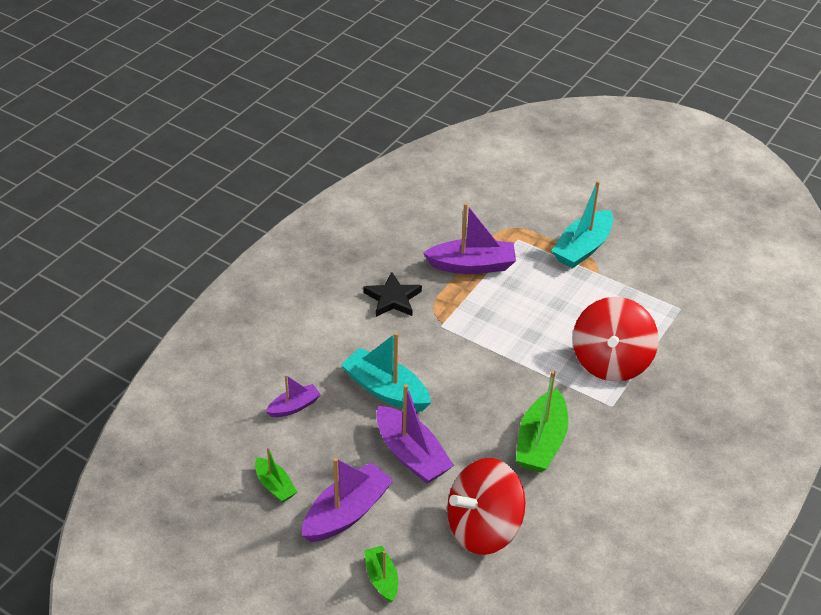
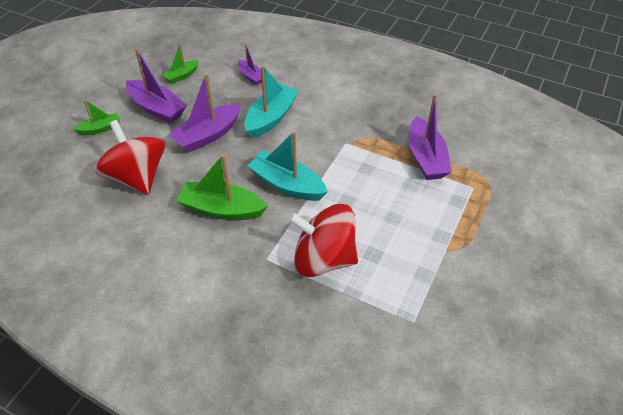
camera: 85 degrees right, 5 degrees up
black star [363,272,422,317] -> none
turquoise boat [551,180,613,269] -> turquoise boat moved to [247,131,328,201]

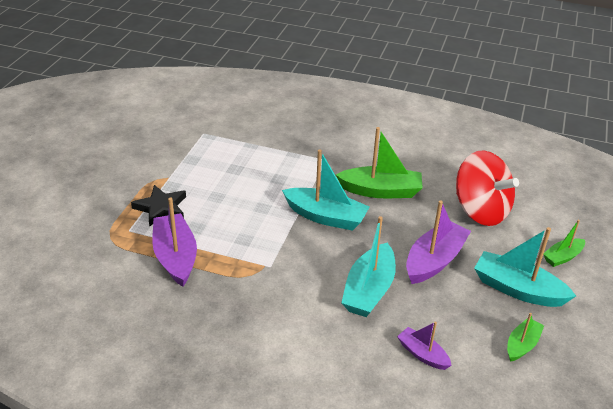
camera: 170 degrees right, 10 degrees down
purple boat [126,48,187,123] -> turquoise boat [474,227,576,307]
red spinning top [288,204,358,277] -> none
none -> black star [131,185,186,227]

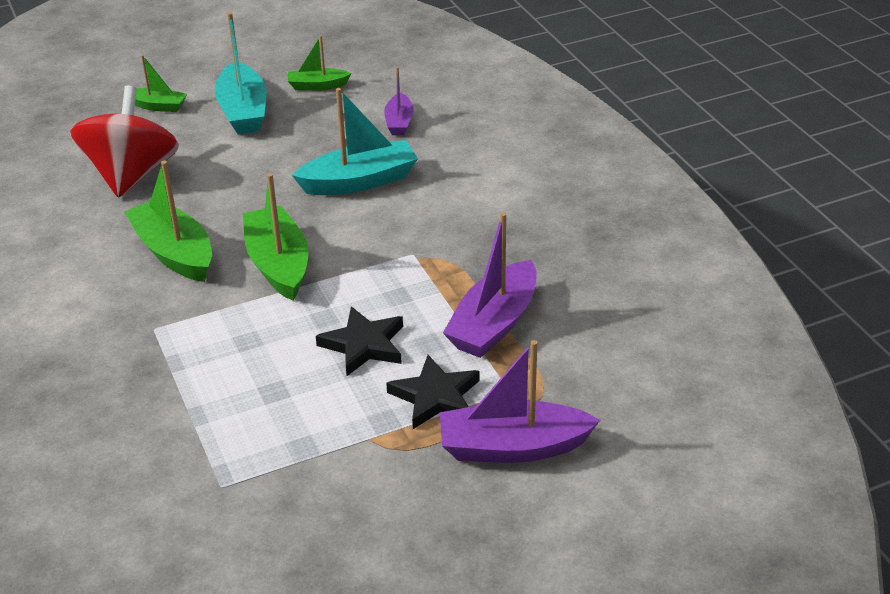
camera: 130 degrees left, 0 degrees up
turquoise boat [282,149,369,231] -> green boat [243,173,308,301]
purple boat [406,201,471,284] -> purple boat moved to [440,340,600,463]
none -> black star [316,306,403,376]

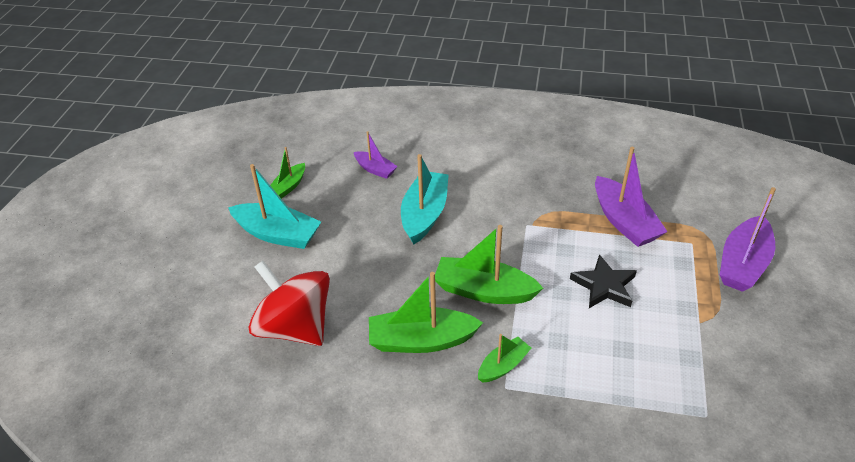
camera: 55 degrees left, 5 degrees up
green boat [135,55,187,112] -> green boat moved to [478,334,531,383]
black star [386,355,480,429] -> none

